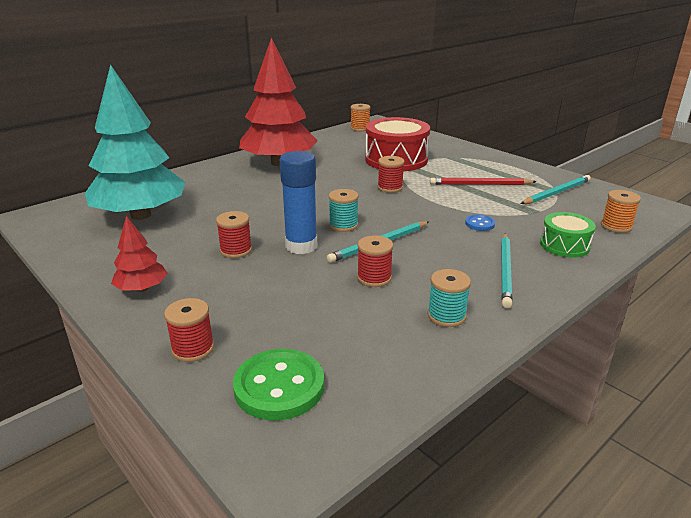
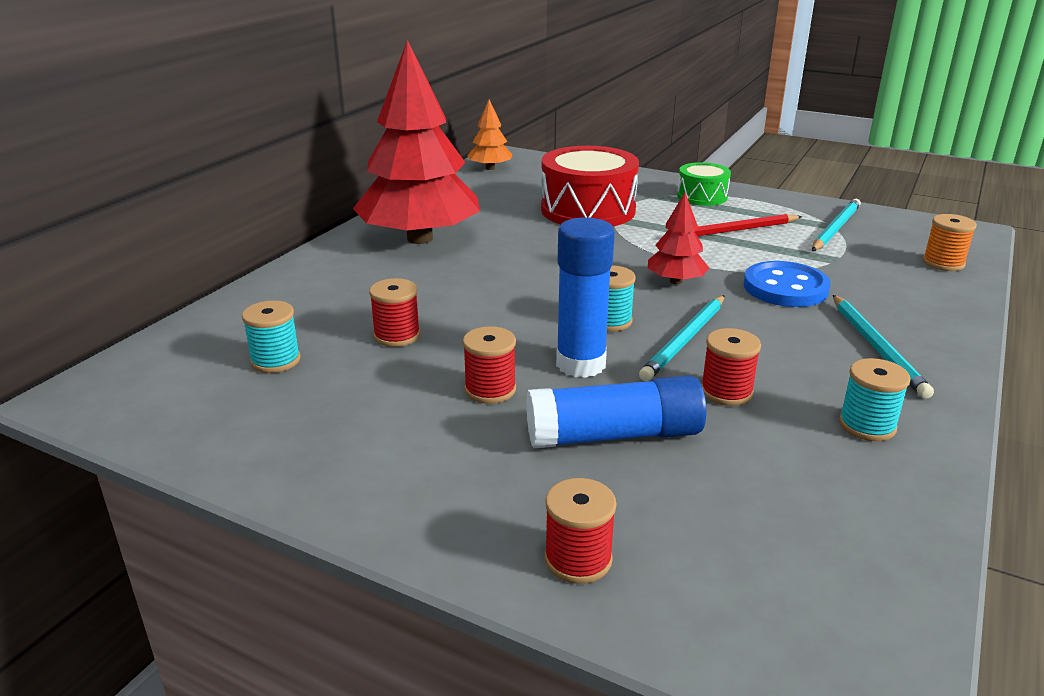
camera: 20 degrees left, 0 degrees up
turquoise tree [85,64,185,220] -> turquoise spool [242,300,301,373]
red tree [111,216,168,292] -> red tree moved to [648,193,709,284]
green button [233,349,324,421] -> none
orange spool [351,104,371,131] -> orange tree [467,99,512,170]
red spool [378,156,405,193] -> red spool moved to [369,278,420,347]
blue button [465,215,495,231] -> blue button [743,261,831,307], size x1.99
green drum [540,212,596,258] -> green drum moved to [677,162,731,206]
none -> blue glue stick [526,376,706,448]

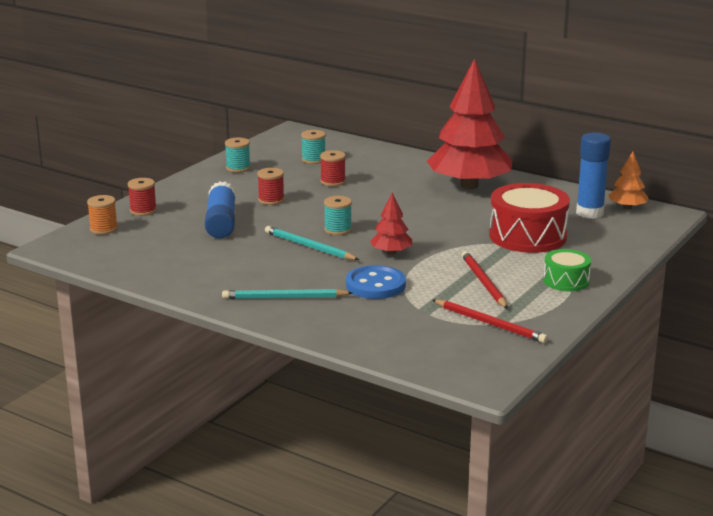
camera: 95 degrees right, 5 degrees down
blue glue stick [556,217,615,378] -> blue glue stick moved to [576,133,611,219]
red spool [701,328,761,406] -> none
turquoise pencil [812,199,861,251] -> red pencil [433,299,548,343]
turquoise spool [839,358,911,441] -> turquoise spool moved to [225,138,251,172]
orange spool [923,214,977,271] -> orange spool moved to [87,195,118,235]

